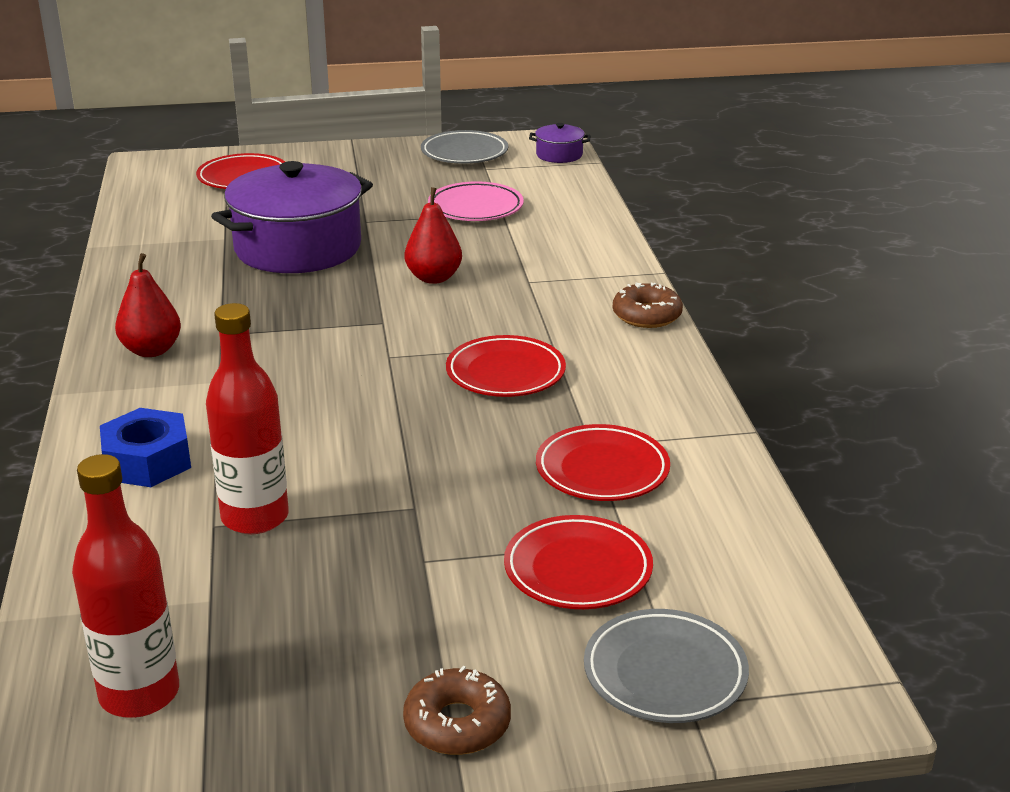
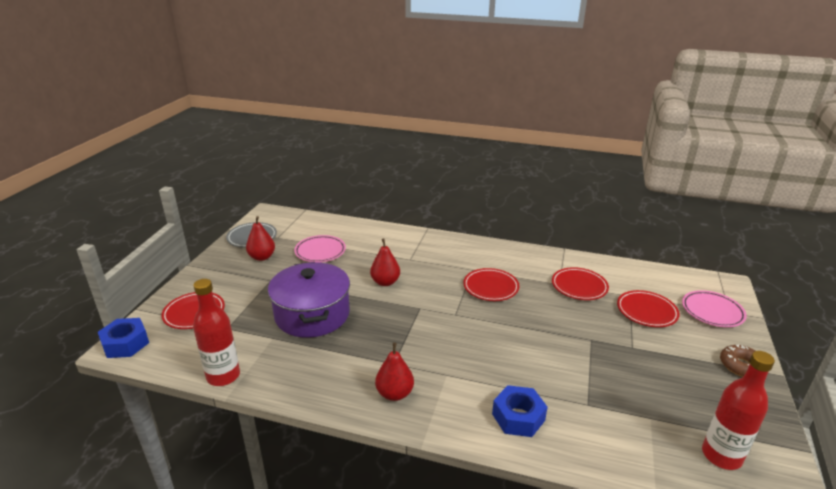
camera: 65 degrees left, 0 degrees up
red bottle [206,303,289,534] -> red bottle moved to [193,279,240,386]
purple pot [529,123,591,163] -> none
grey plate [584,609,749,723] -> pink plate [682,290,747,327]
brown donut [613,283,683,328] -> none
none -> blue nut [98,318,149,358]
none -> red pear [246,216,275,261]

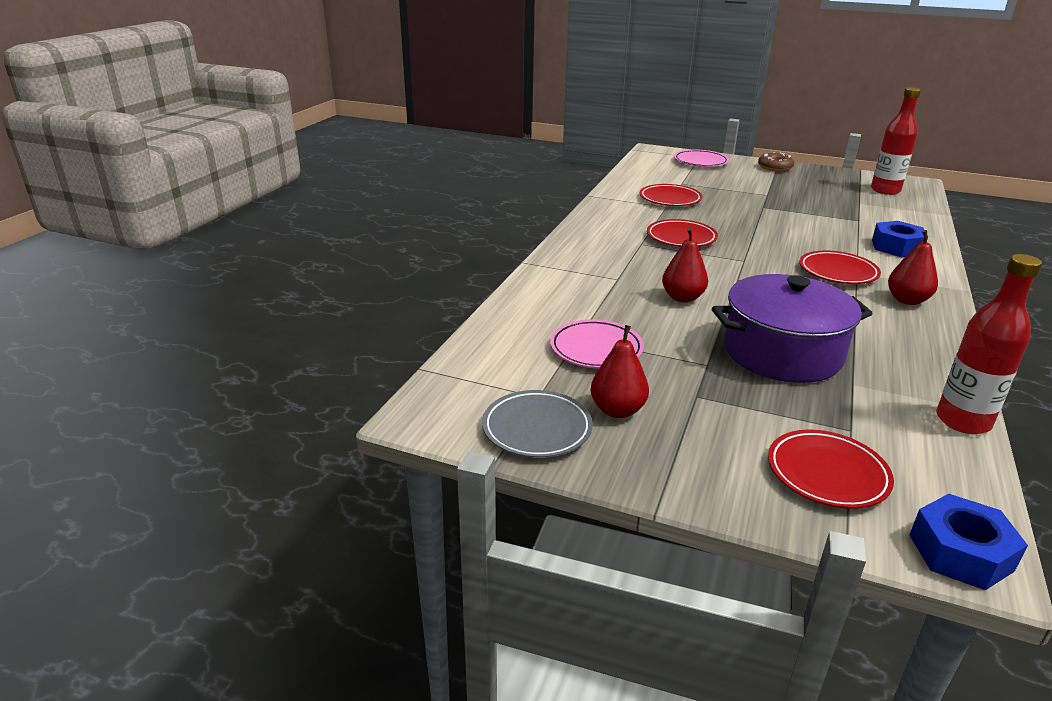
camera: 85 degrees left, 0 degrees up
red plate [617,290,680,327] -> red plate moved to [799,251,881,284]

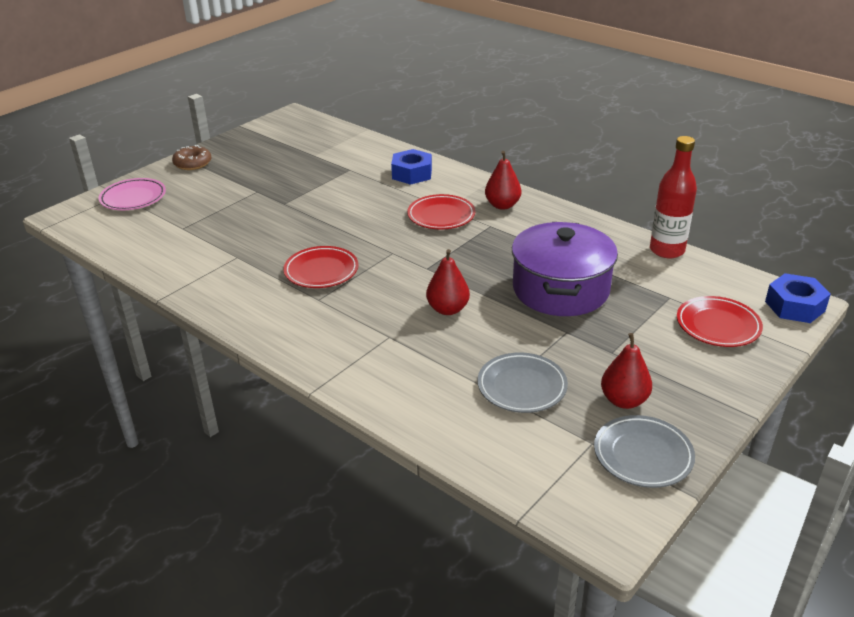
camera: 70 degrees left, 5 degrees up
pink plate [550,319,644,369] -> grey plate [477,353,568,413]
red plate [640,184,702,206] -> none
red bottle [871,87,921,195] -> none

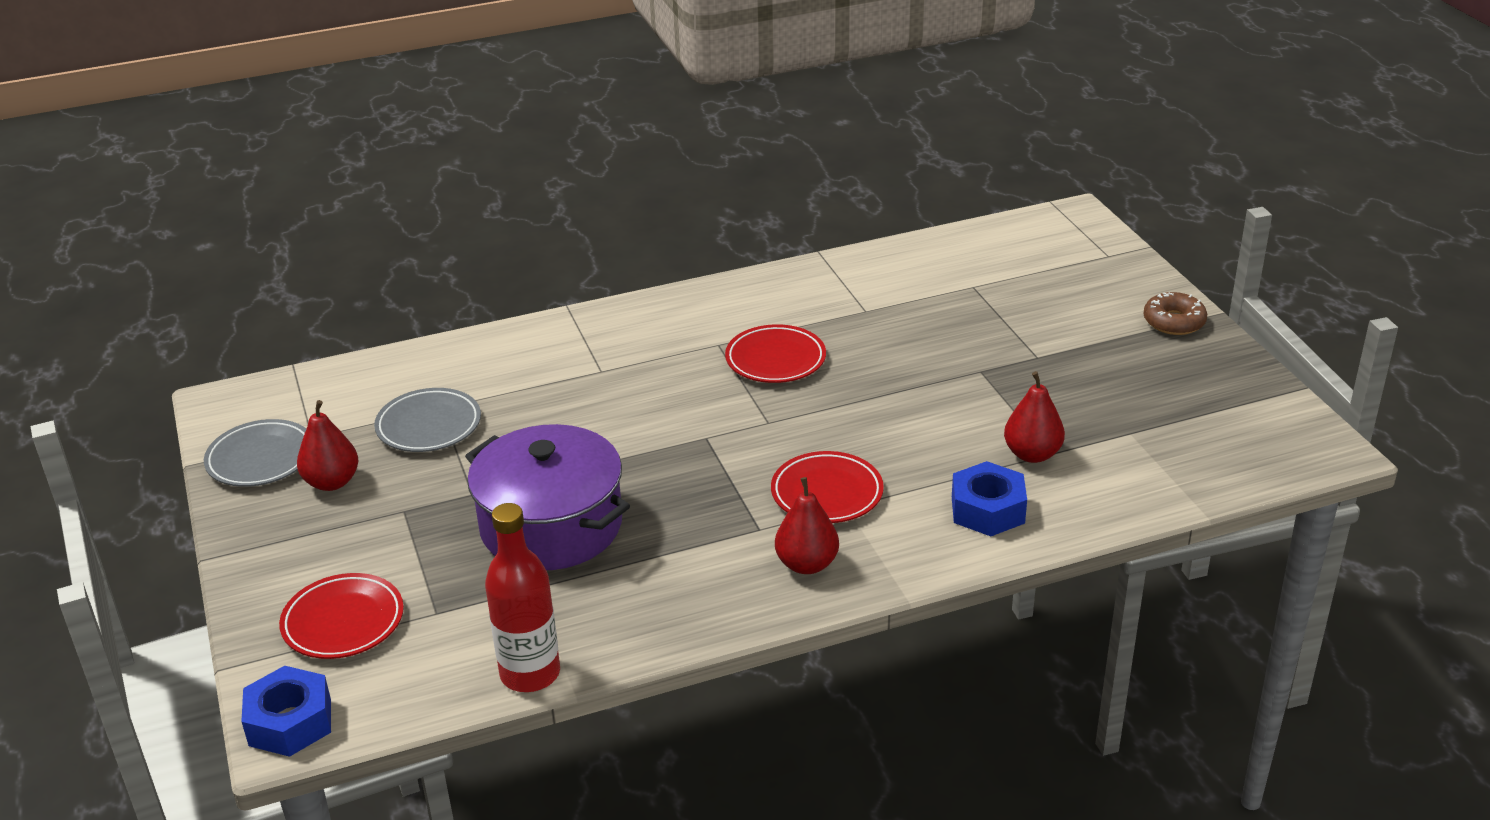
camera: 120 degrees right, 0 degrees up
pink plate [99,178,166,210] -> none
red pear [426,249,470,315] -> red pear moved to [1004,371,1065,463]

